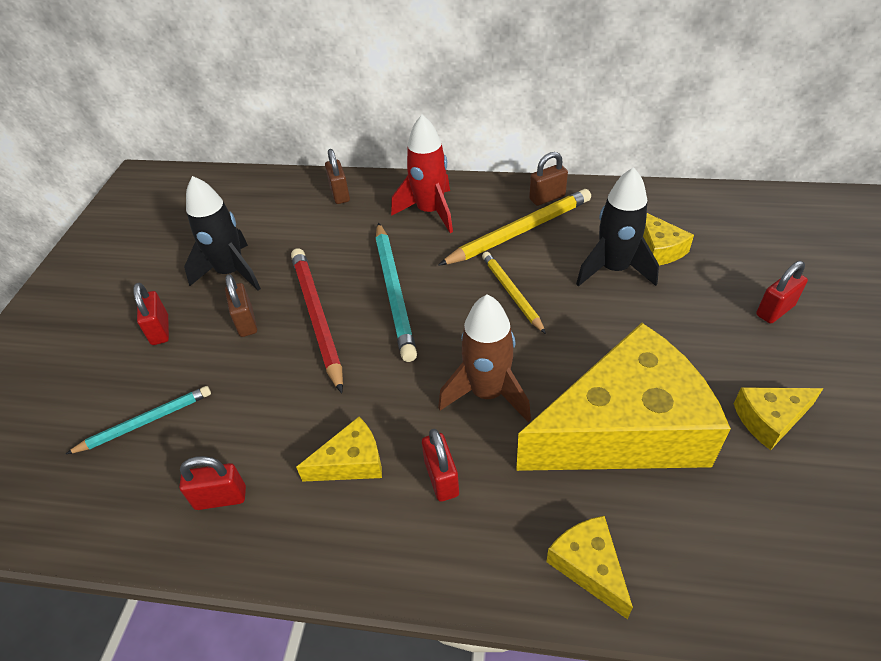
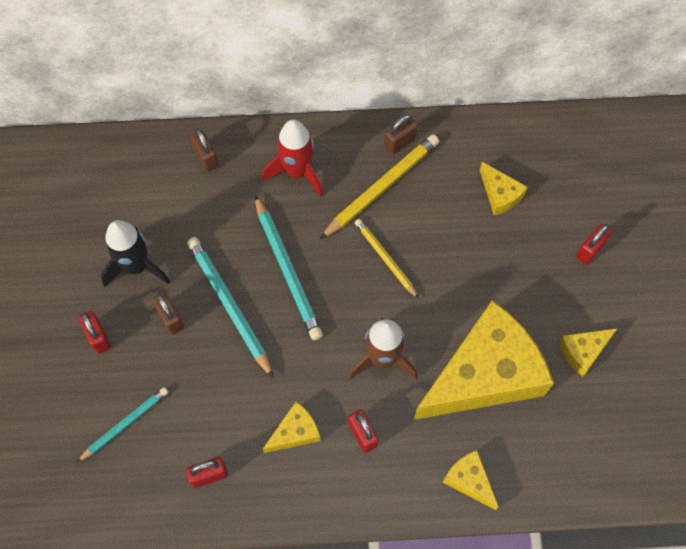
camera: 15 degrees left, 20 degrees up
red pencil [291,248,343,394] -> turquoise pencil [187,237,274,378]
black rocket [576,167,659,287] -> none

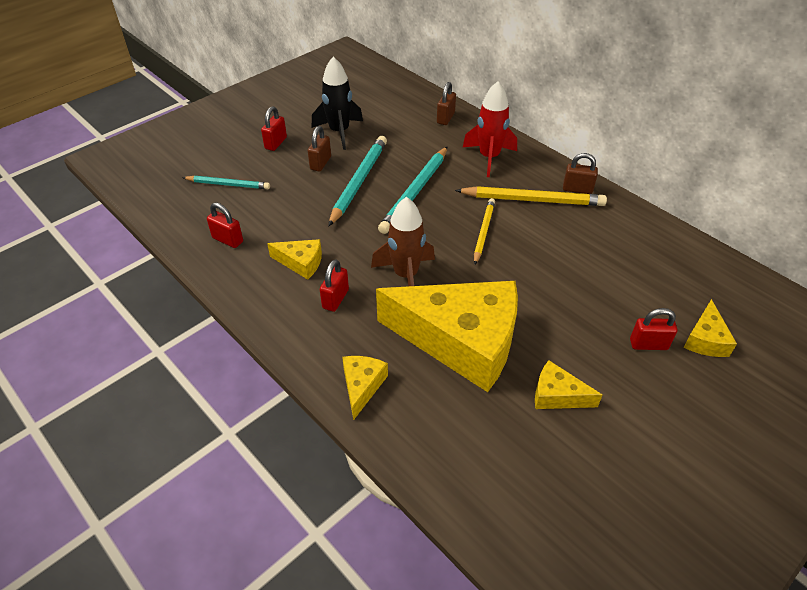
camera: 50 degrees right, 20 degrees down
yellow cheese [480,162,528,215] -> yellow cheese moved to [683,299,737,357]

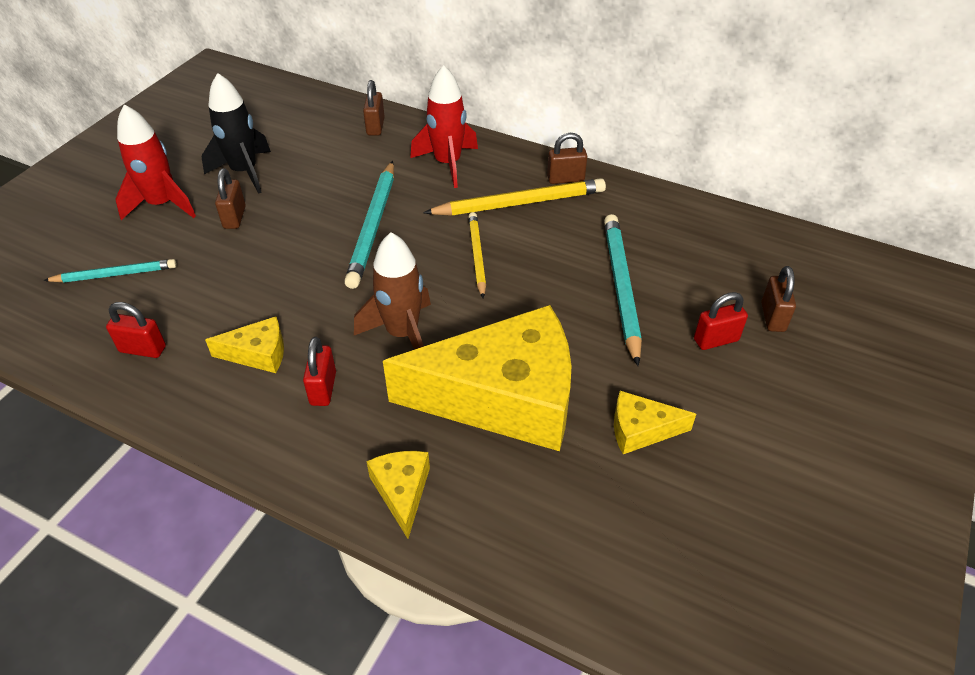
camera: 20 degrees left, 0 degrees up
red padlock [261,106,287,151] -> red rocket [115,104,196,220]
turquoise pencil [328,136,387,227] -> turquoise pencil moved to [604,214,642,366]
yellow cheese [683,299,737,357] -> brown padlock [761,266,796,332]

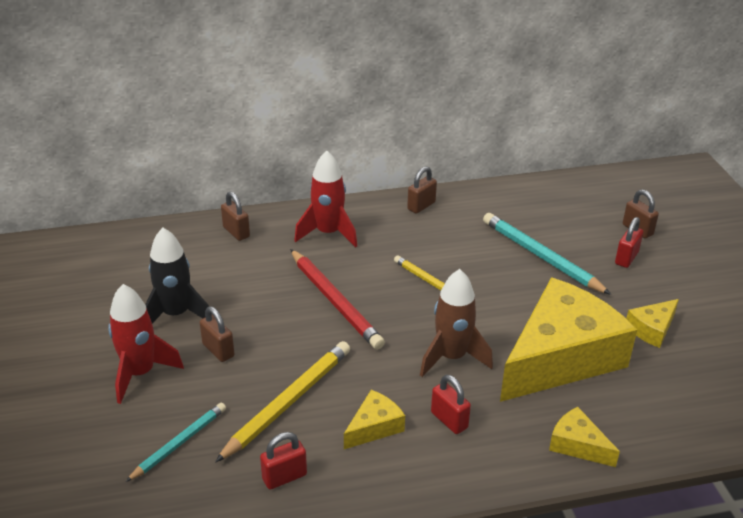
camera: 40 degrees left, 10 degrees down
turquoise pencil [344,161,394,289] -> red pencil [290,249,385,349]
yellow pencil [423,178,606,216] -> yellow pencil moved to [215,341,350,463]

